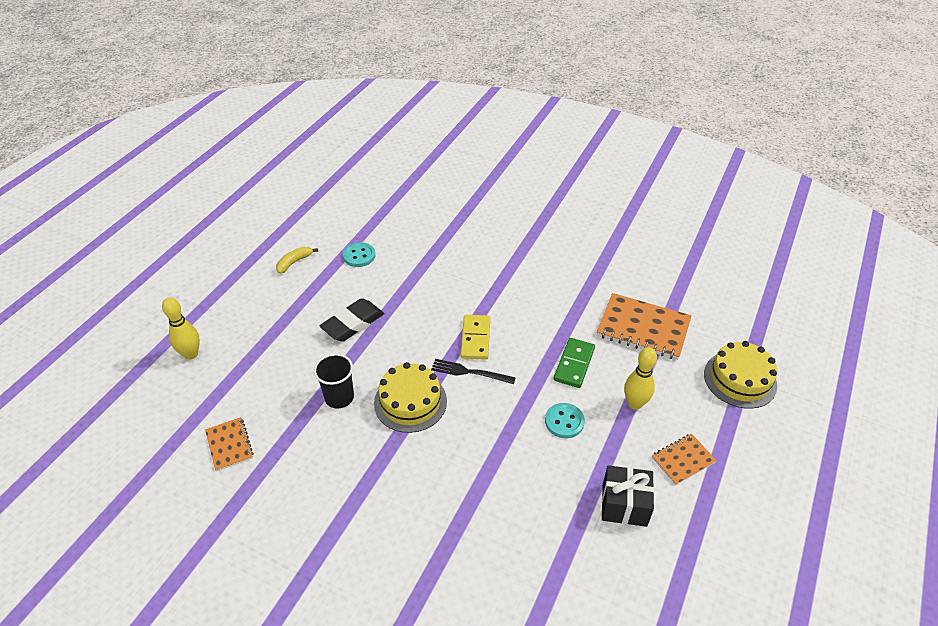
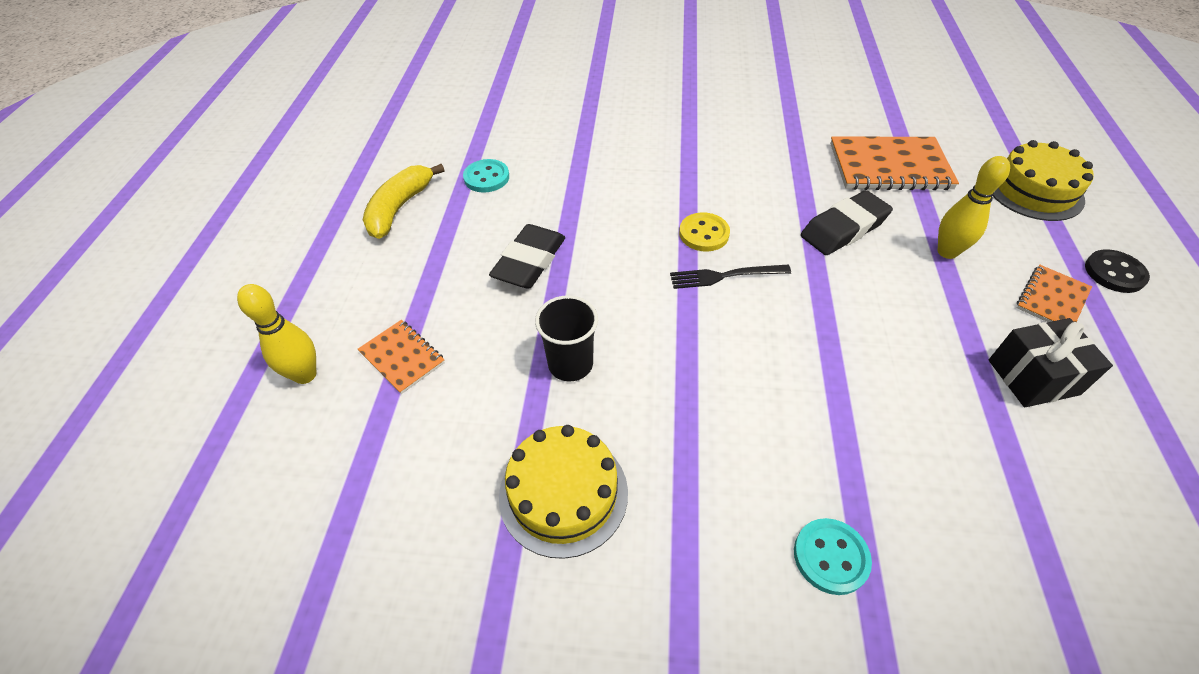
camera: 20 degrees left, 5 degrees up
orange notebook [205,417,254,472] -> orange notebook moved to [358,320,445,394]
yellow banana [276,247,318,274] -> yellow banana [363,164,444,239], size x1.62
yellow cake [374,362,447,433] -> yellow cake moved to [499,425,628,559]
yellow domino [461,315,490,360] -> yellow button [679,212,730,251]
turquoise button [545,403,585,438] -> turquoise button moved to [794,518,872,595]
green domino [554,338,595,388] -> black eraser [801,190,893,255]
none -> black button [1085,249,1150,293]

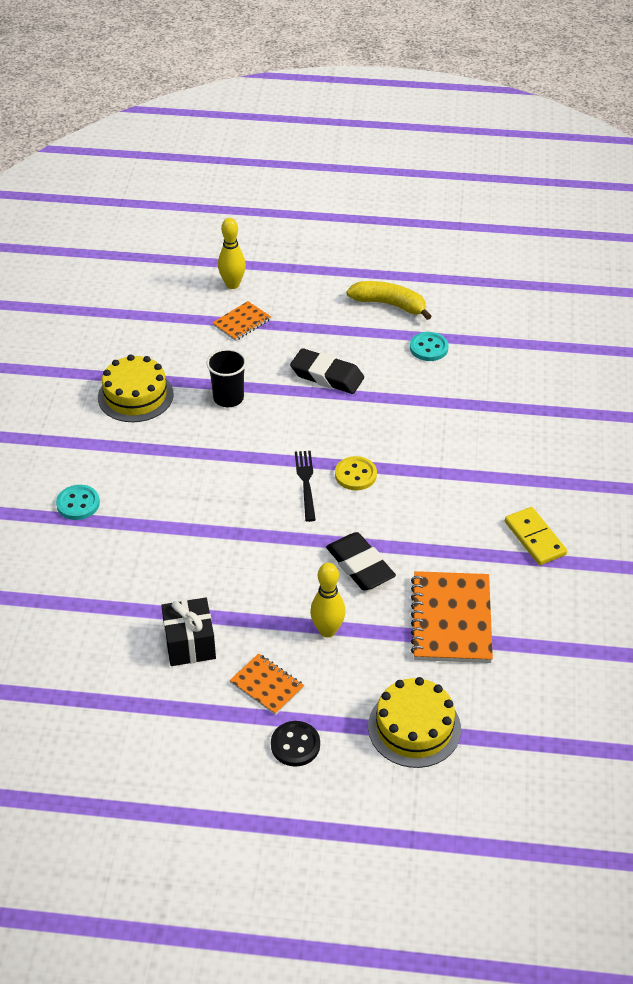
camera: 90 degrees right, 5 degrees down
none -> yellow domino [505,507,567,565]

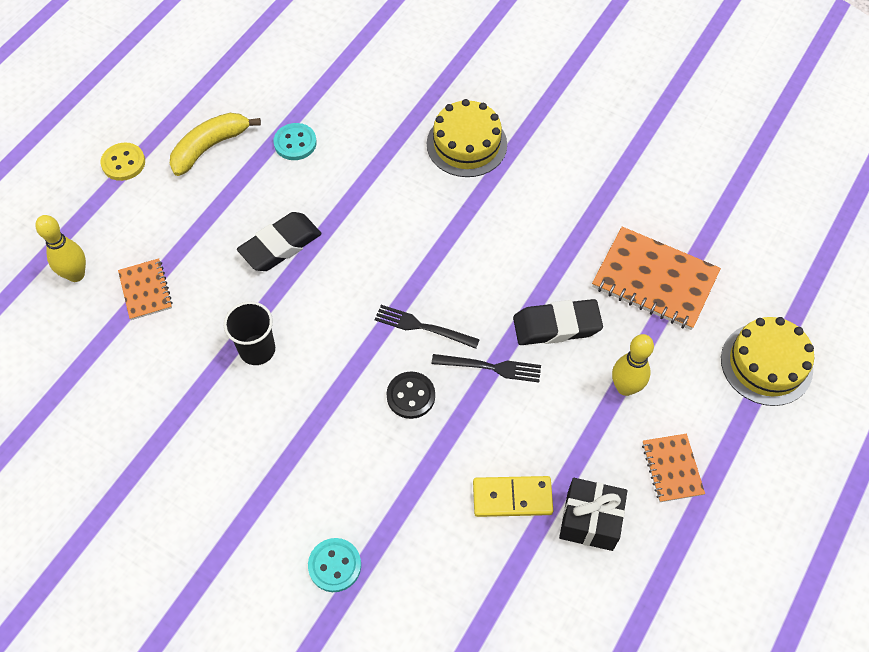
camera: 65 degrees left, 15 degrees up
yellow cake [98,354,174,422] -> yellow cake moved to [427,99,507,177]
orange notebook [230,653,304,715] -> orange notebook turned 75 degrees counterclockwise [642,434,705,502]
black button [271,721,320,767] -> black button moved to [386,372,435,419]
yellow button [335,456,377,490] -> yellow button moved to [101,142,145,181]
yellow domino [505,507,567,565] -> yellow domino moved to [473,476,553,517]
none -> black fork [432,354,541,382]

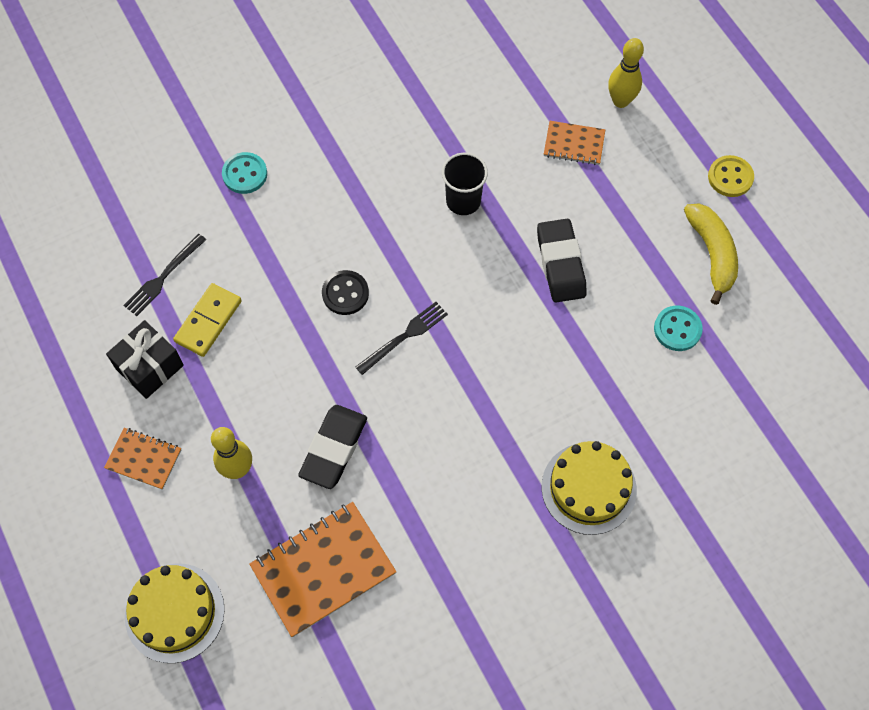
camera: 120 degrees right, 5 degrees up
black fork [432,354,541,382] -> black fork moved to [123,234,206,316]

